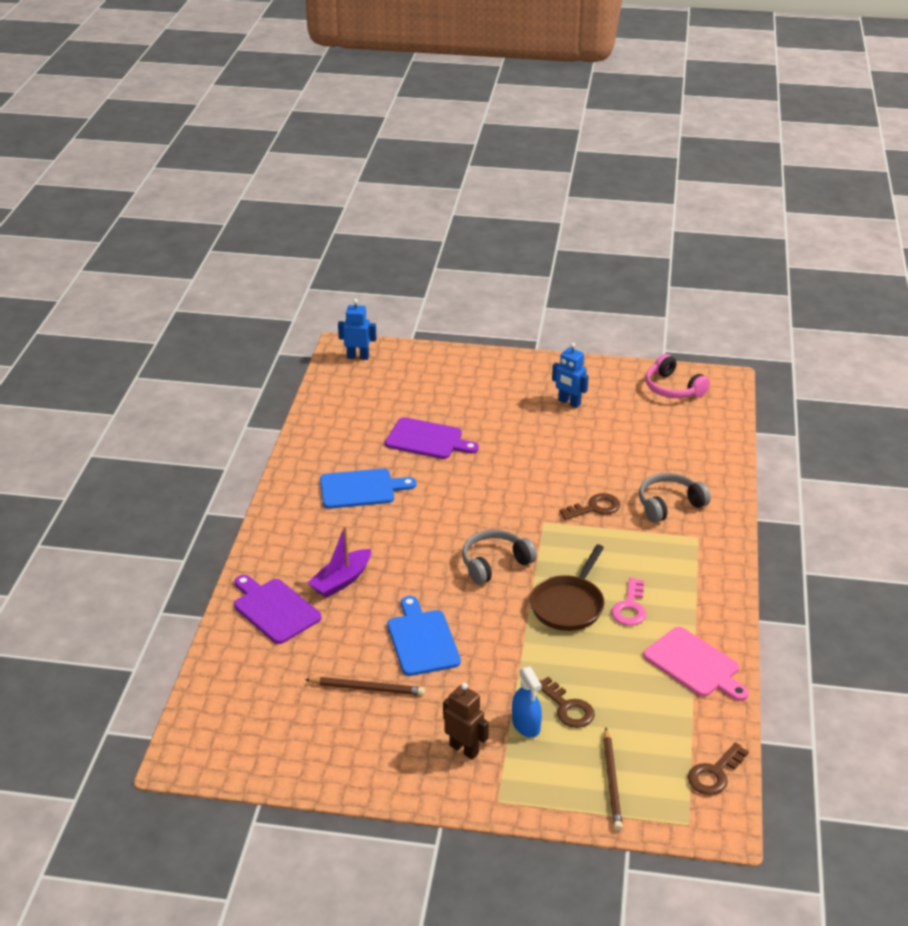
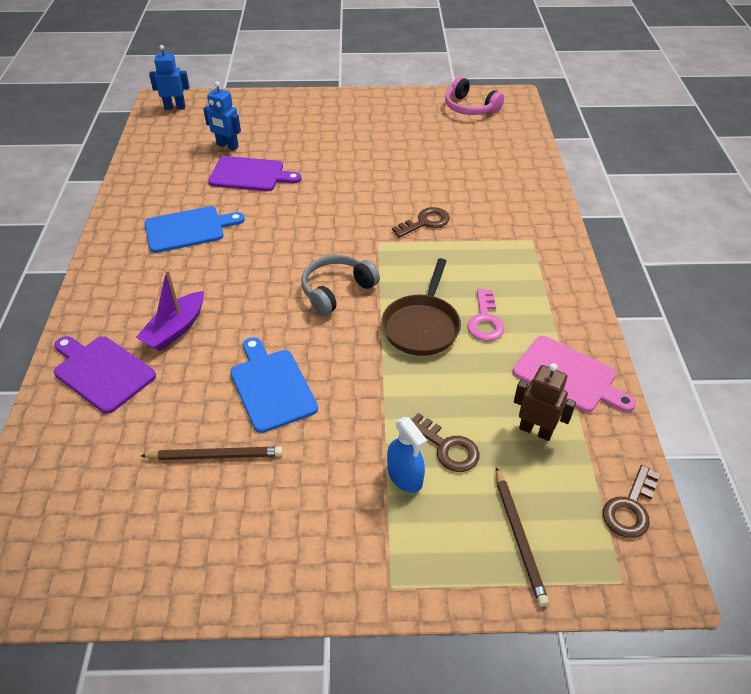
camera: 10 degrees left, 10 degrees up
brown robot [443,683,489,759] -> brown robot moved to [514,363,576,441]
blue robot [552,343,589,408] -> blue robot moved to [203,81,241,150]
grey headphones [639,473,711,523] -> none

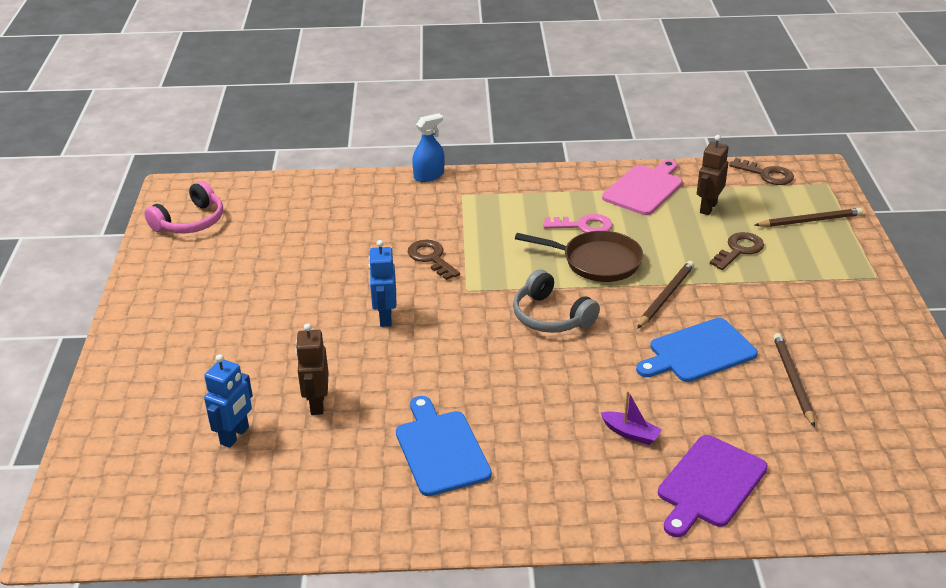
camera: 90 degrees left, 10 degrees down
purple boat [136,269,204,351] -> purple boat [601,391,662,445], size x0.63
blue robot [149,45,189,110] -> blue robot moved to [369,240,397,327]
purple cutting board [208,156,301,191] -> brown robot [295,323,329,415]
blue spray bottle [387,417,427,493] -> blue spray bottle moved to [412,113,444,182]
none -> brown pencil [637,261,694,329]

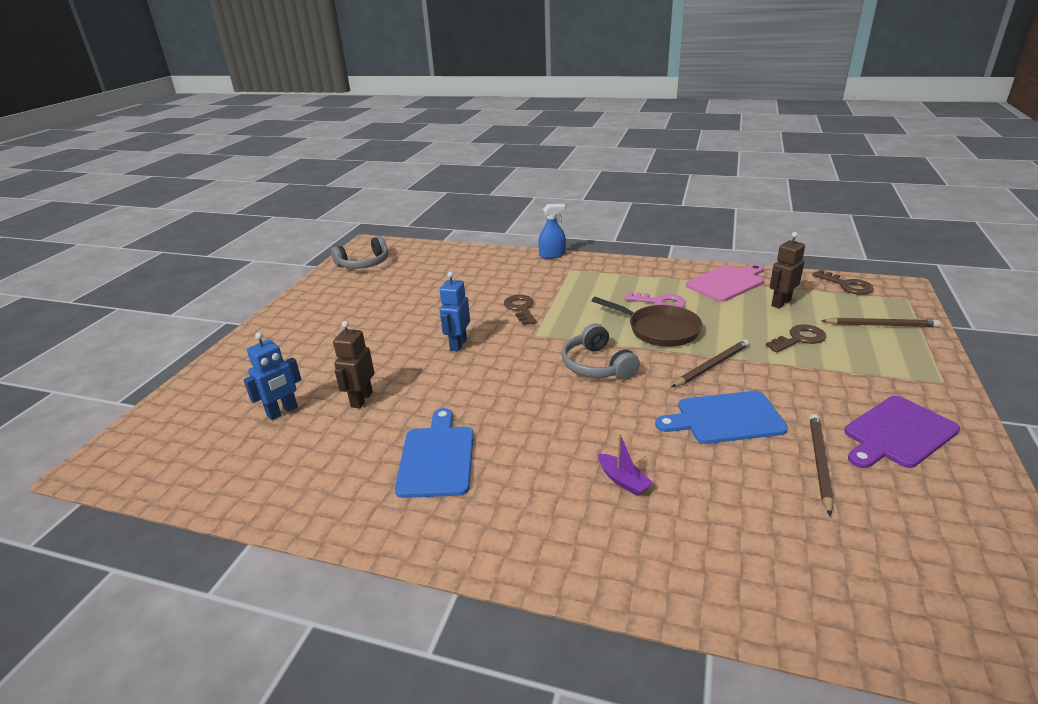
camera: 20 degrees right, 5 degrees down
pink headphones [144,181,223,233] -> grey headphones [331,236,388,269]
purple cutting board [658,435,768,537] -> purple cutting board moved to [845,396,960,468]

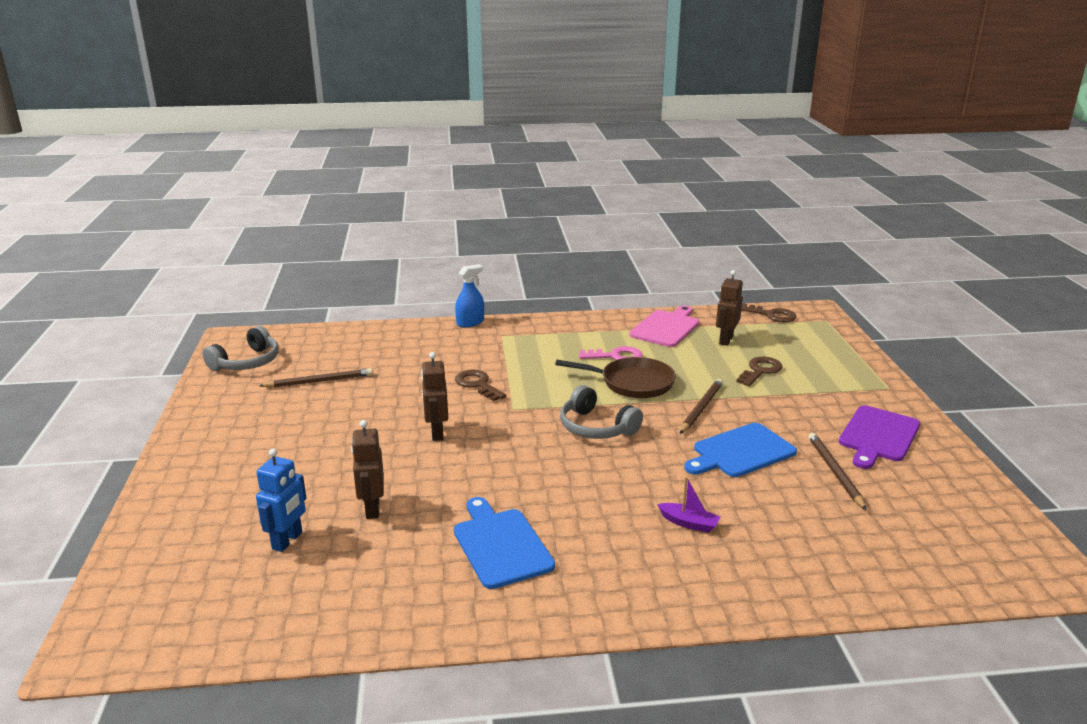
camera: 25 degrees left, 5 degrees down
blue robot [439,271,470,352] -> brown robot [421,352,448,441]
brown pencil [821,318,940,327] -> brown pencil moved to [259,368,373,388]

